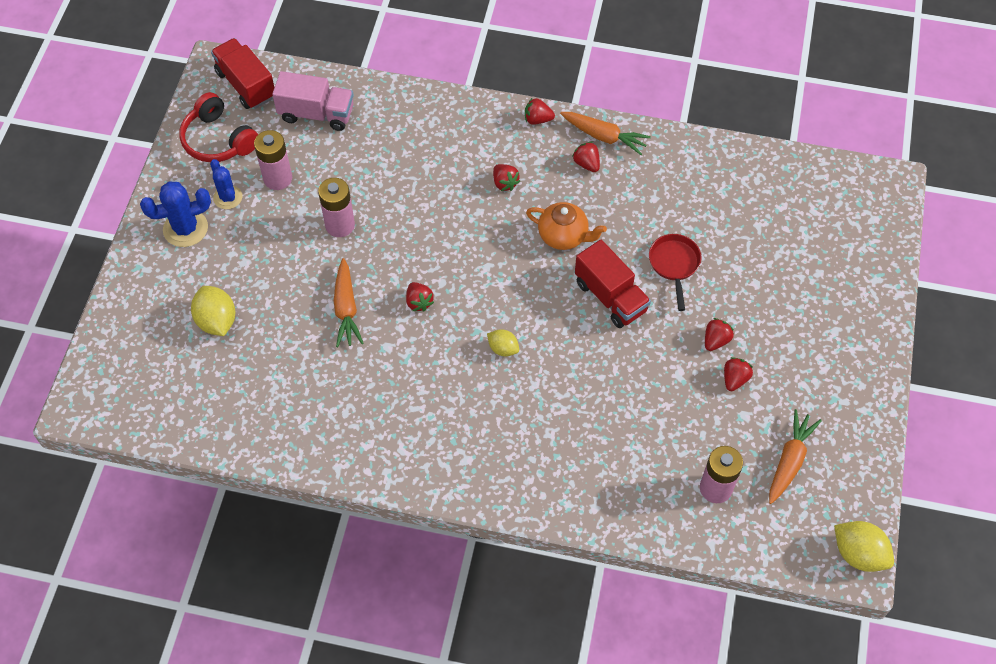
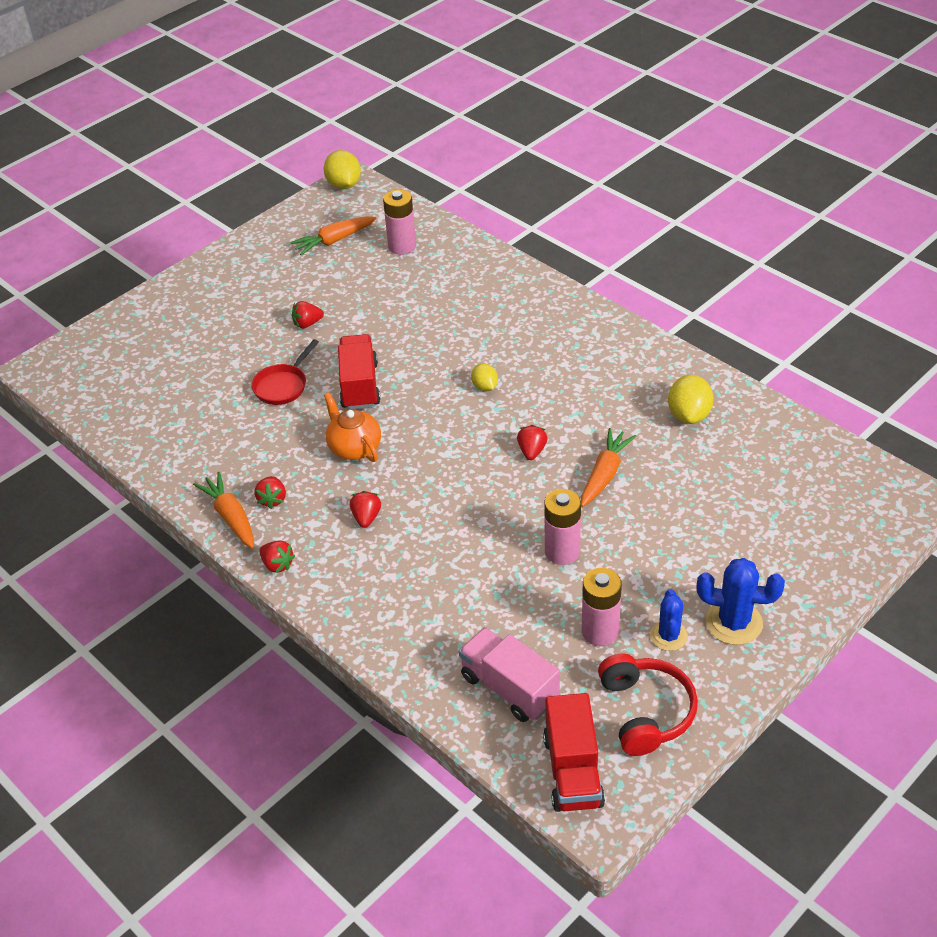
camera: 145 degrees left, 15 degrees down
yellow lemon [191,286,235,336] -> yellow lemon moved to [668,375,714,424]
red strawberry [724,357,753,391] -> none

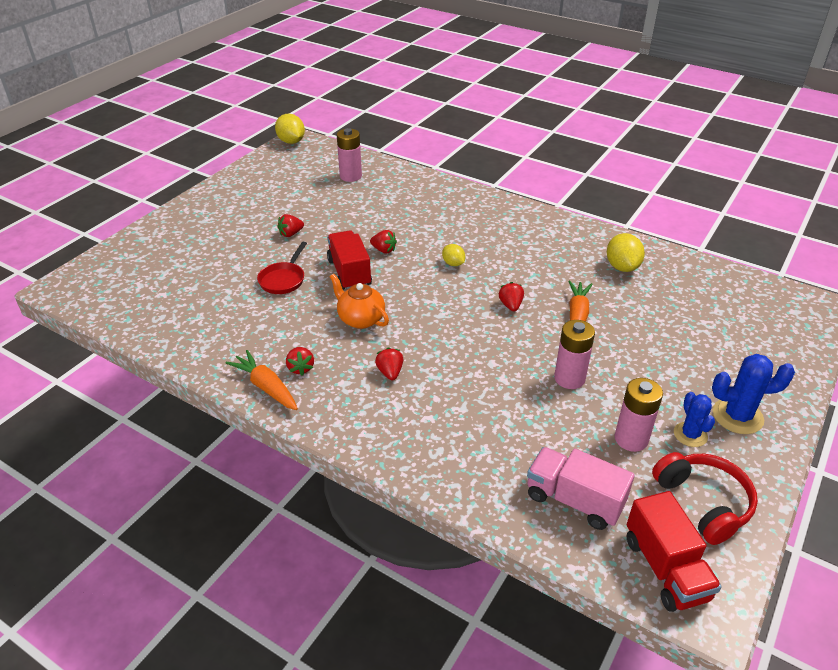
camera: 15 degrees left, 5 degrees down
red strawberry [259,541,295,573] -> red strawberry moved to [370,230,397,253]
orange carrot [290,216,377,256] -> none

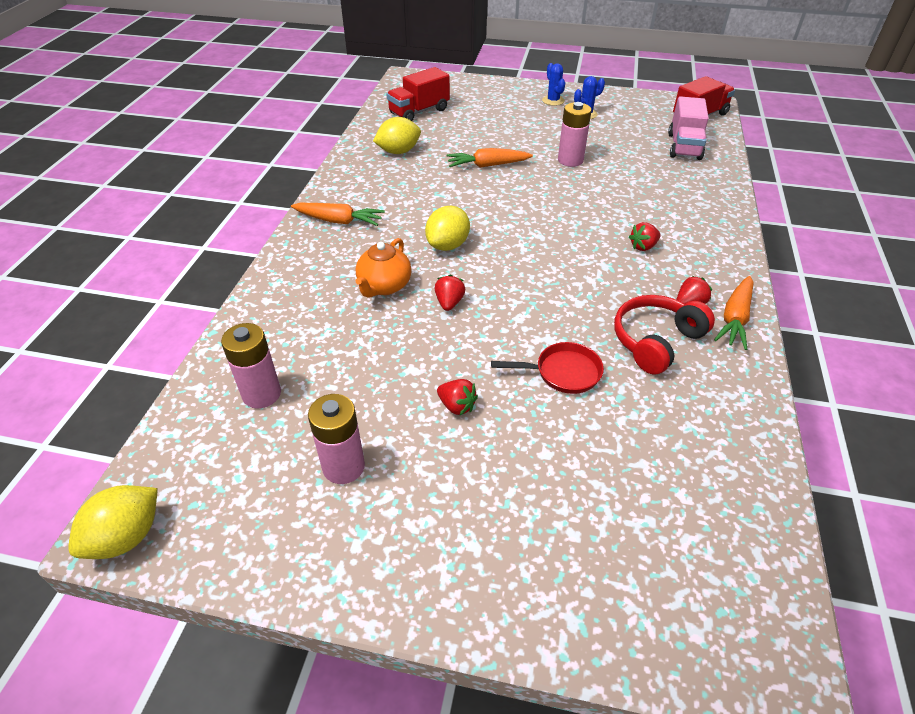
camera: 110 degrees left, 5 degrees up
red truck [327,230,372,290] -> red truck moved to [387,67,450,121]
orange teapot [330,274,389,329] -> orange teapot moved to [356,238,412,298]
yellow lemon [442,244,465,266] -> yellow lemon [425,206,470,251], size x1.66
red strawberry [499,282,524,311] -> none
pink battery [615,378,663,452] -> pink battery moved to [308,394,365,484]
red headphones [652,452,758,545] -> red headphones moved to [614,295,715,374]
blue cactus [712,354,795,434] -> blue cactus [542,63,565,106], size x0.66
none -> orange carrot [291,203,385,226]

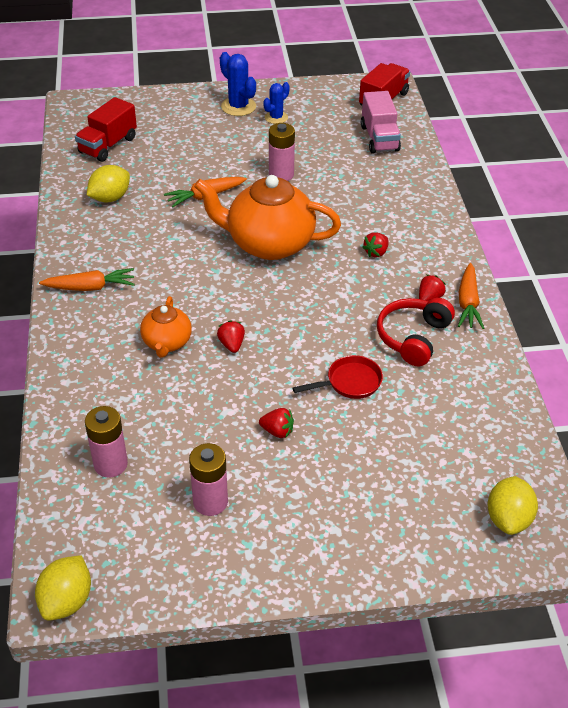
camera: 20 degrees left, 0 degrees up
yellow lemon [425,206,470,251] -> yellow lemon moved to [488,476,538,535]
blue cactus [542,63,565,106] -> blue cactus [220,52,256,116], size x1.52
none -> orange teapot [194,175,341,260]

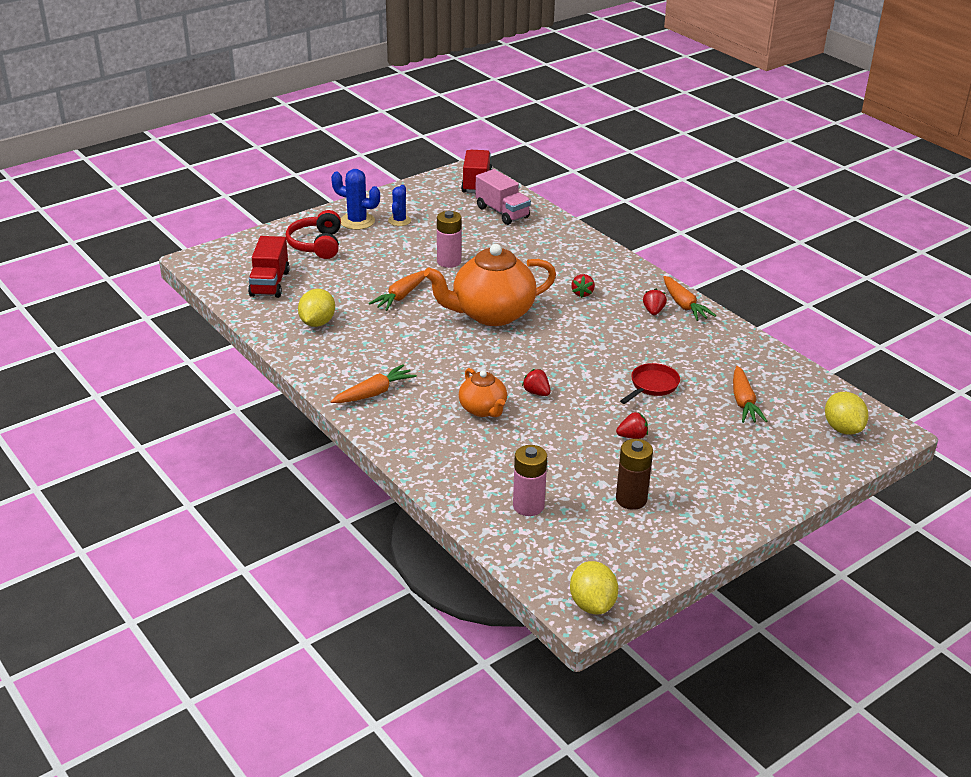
camera: 30 degrees left, 10 degrees down
pink battery [189,443,228,516] -> brown battery [616,439,653,510]
red headphones [377,298,455,366] -> red headphones moved to [286,210,341,259]
none -> orange carrot [733,366,768,423]

